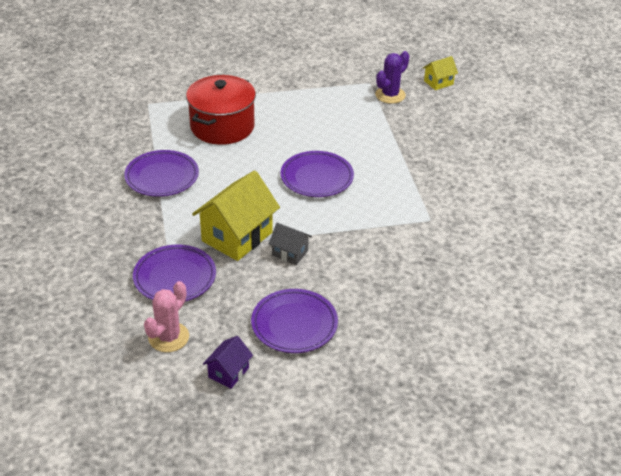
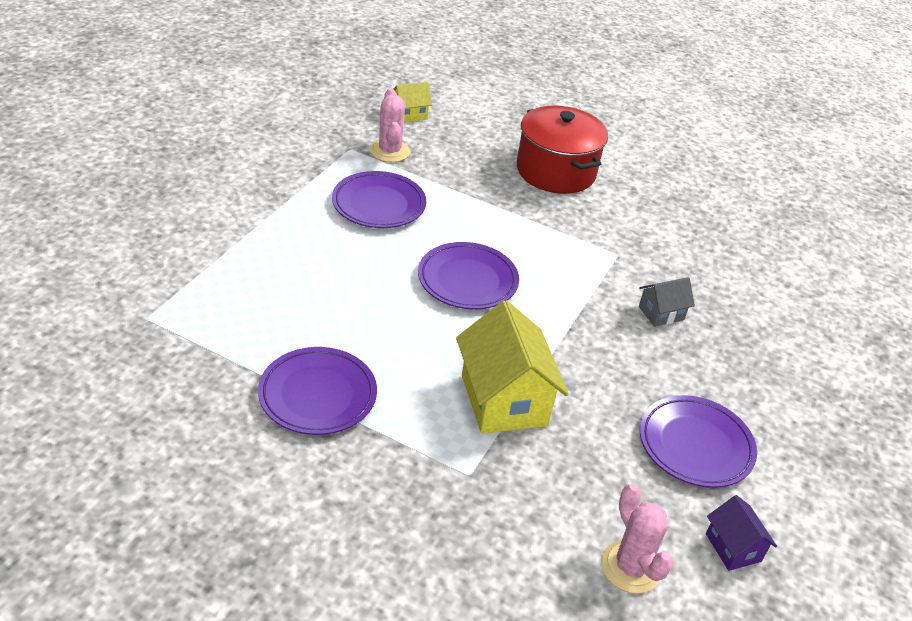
camera: 55 degrees left, 0 degrees up
purple plate [133,244,216,302] -> purple plate moved to [332,171,426,228]
red pot [186,75,256,145] -> red pot moved to [517,106,608,194]
grey house [269,223,312,265] -> grey house moved to [639,277,695,327]
purple cactus [375,51,409,104] -> pink cactus [370,88,410,162]
yellow house [423,56,458,90] -> yellow house turned 60 degrees clockwise [393,82,432,122]

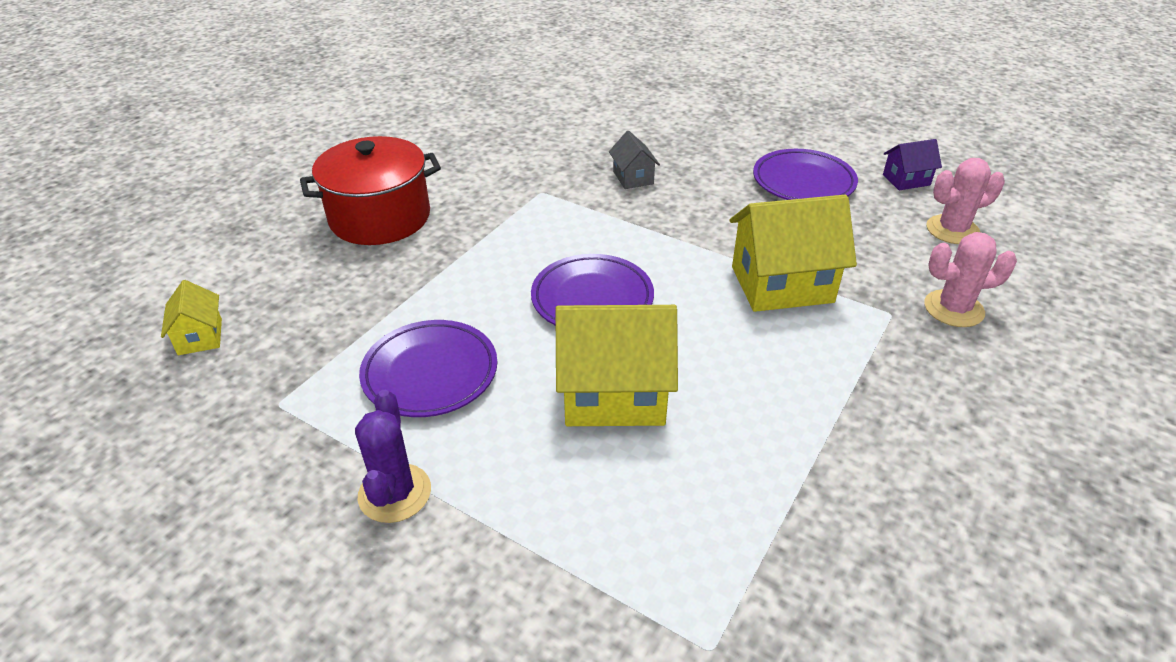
camera: 80 degrees left, 0 degrees up
purple plate [258,347,377,435] -> none
pink cactus [370,88,410,162] -> pink cactus moved to [924,232,1017,327]
none -> purple cactus [355,390,431,523]
none -> yellow house [555,305,678,426]

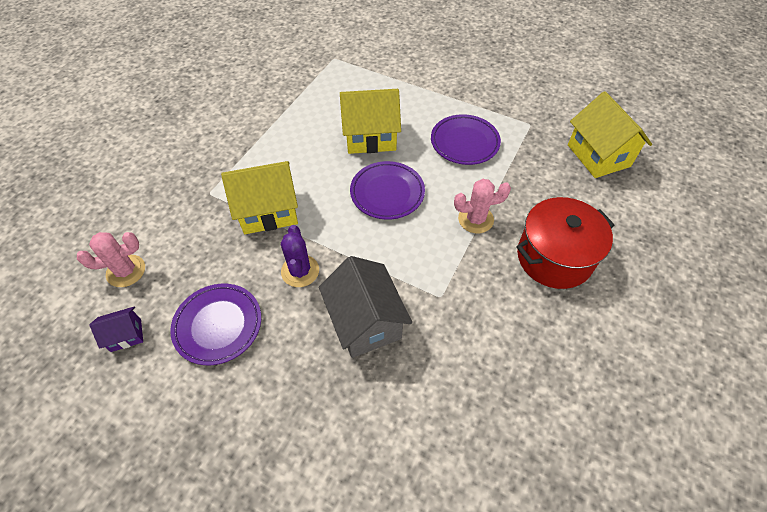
camera: 175 degrees right, 15 degrees up
yellow house [161,280,222,355] -> yellow house [568,91,652,178], size x1.98
purple cactus [355,390,431,523] -> purple cactus moved to [281,225,319,287]
grey house [609,131,660,189] -> grey house [319,256,412,358], size x1.98
pink cactus [924,232,1017,327] -> pink cactus moved to [454,179,511,233]

